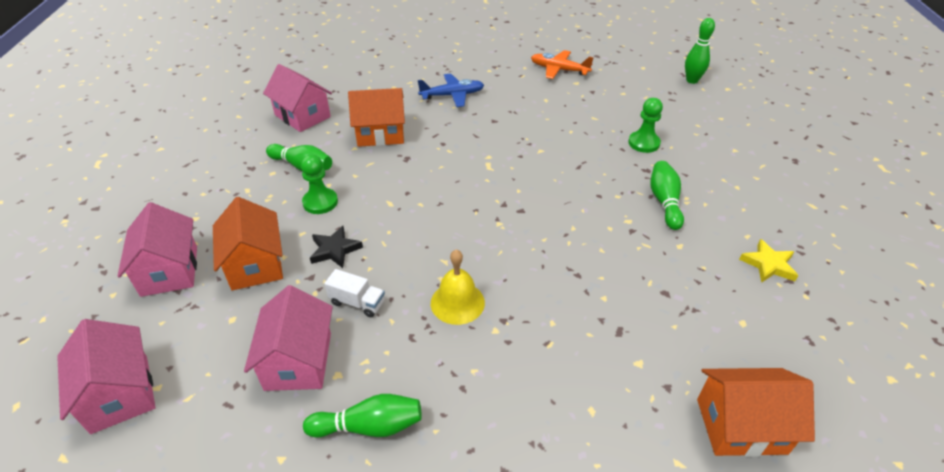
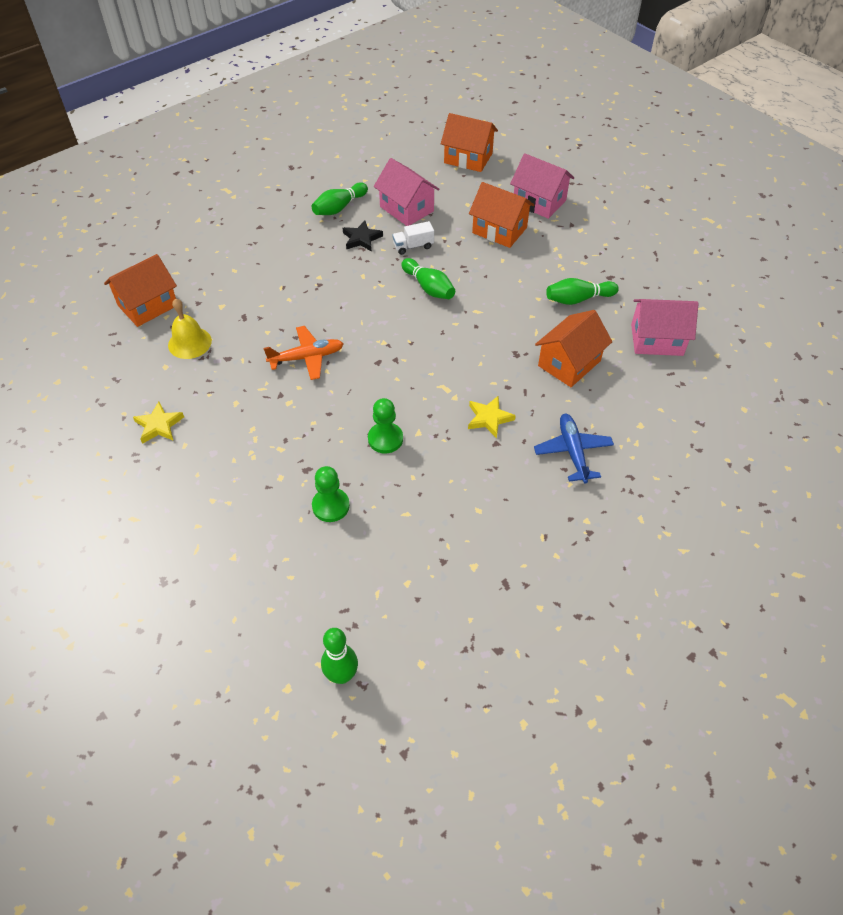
camera: 140 degrees right, 10 degrees up
pink house [57,319,156,434] -> orange house [441,113,498,172]
green pawn [301,154,338,214] -> green pawn moved to [368,398,403,454]
black star [310,226,363,268] -> black star moved to [343,220,383,251]
blue plane [418,73,484,107] -> blue plane turned 135 degrees clockwise [534,414,614,483]
yellow bell [431,249,485,325] -> yellow bell moved to [168,298,212,359]
orange plane [531,50,594,79] -> orange plane moved to [263,326,343,380]
green bowling pin [650,161,684,230] -> green bowling pin moved to [401,258,455,299]
none -> yellow star [468,396,516,438]

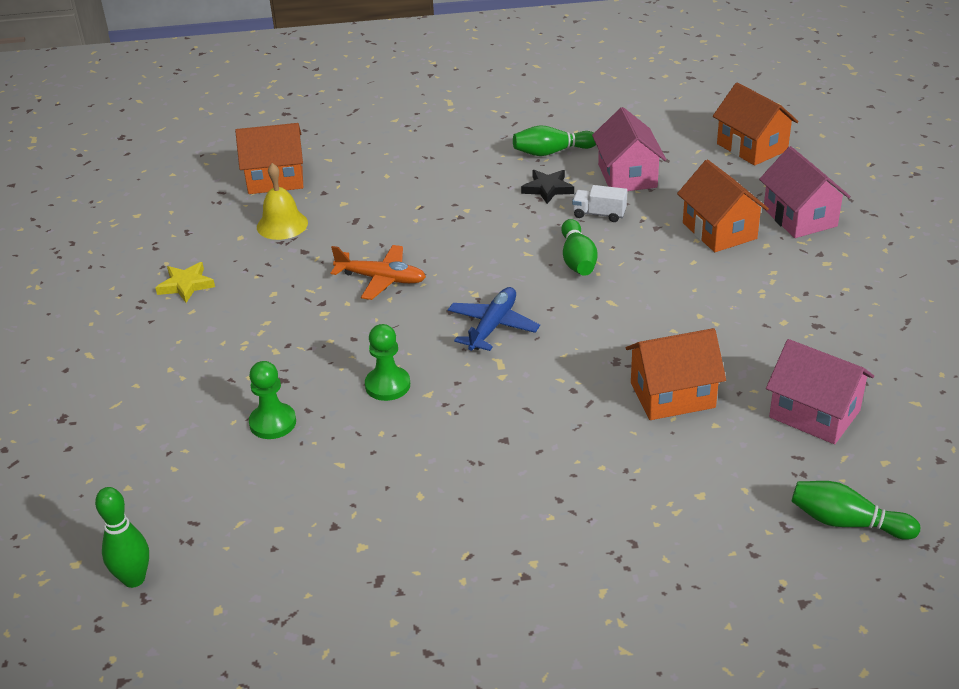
camera: 35 degrees right, 15 degrees down
yellow star [468,396,516,438] -> none
blue plane [534,414,614,483] -> blue plane moved to [448,287,540,351]
green bowling pin [546,278,619,305] -> green bowling pin moved to [791,481,920,540]

